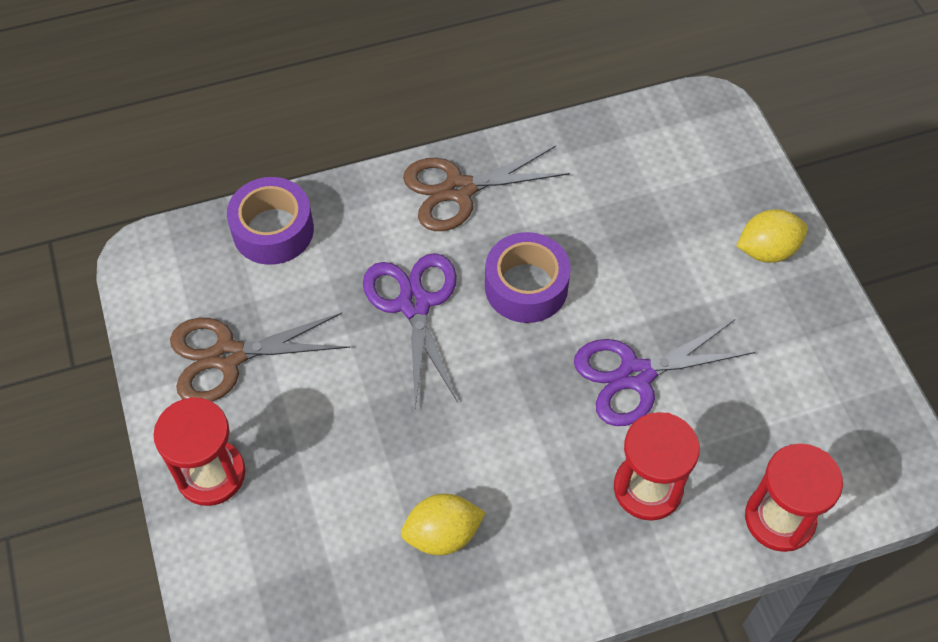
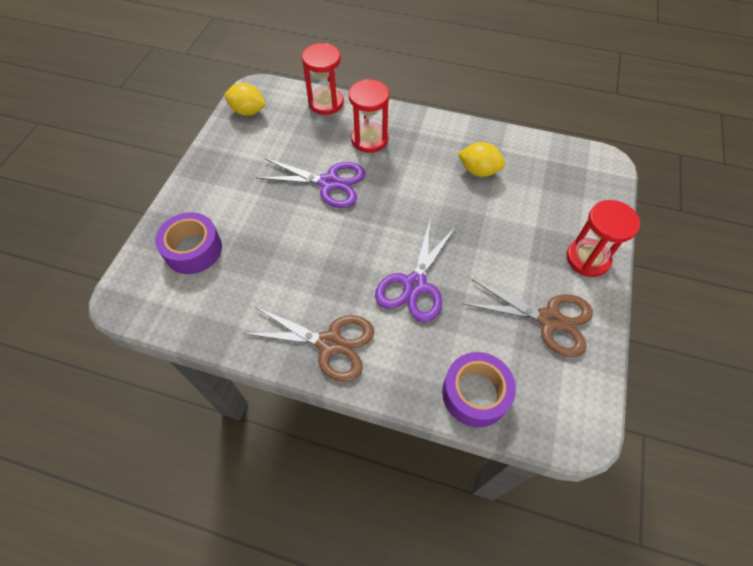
camera: 145 degrees left, 0 degrees up
purple tape [485,232,571,323] -> purple tape moved to [155,212,222,274]
yellow lemon [737,209,808,263] -> yellow lemon moved to [225,83,266,116]

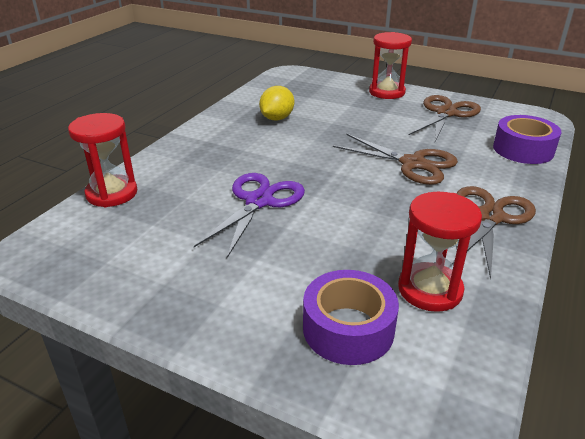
camera: 80 degrees left, 25 degrees down
yellow lemon [225,83,266,116] -> none
red hourglass [349,79,390,153] -> red hourglass moved to [398,192,482,312]
purple scissors [375,221,455,322] -> brown scissors [333,134,458,185]

